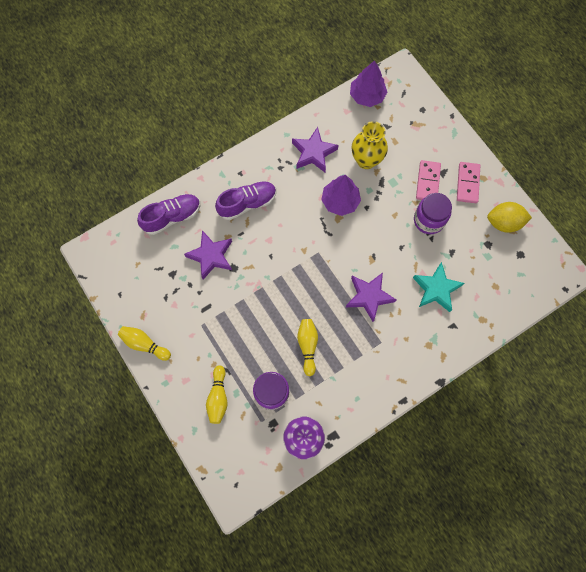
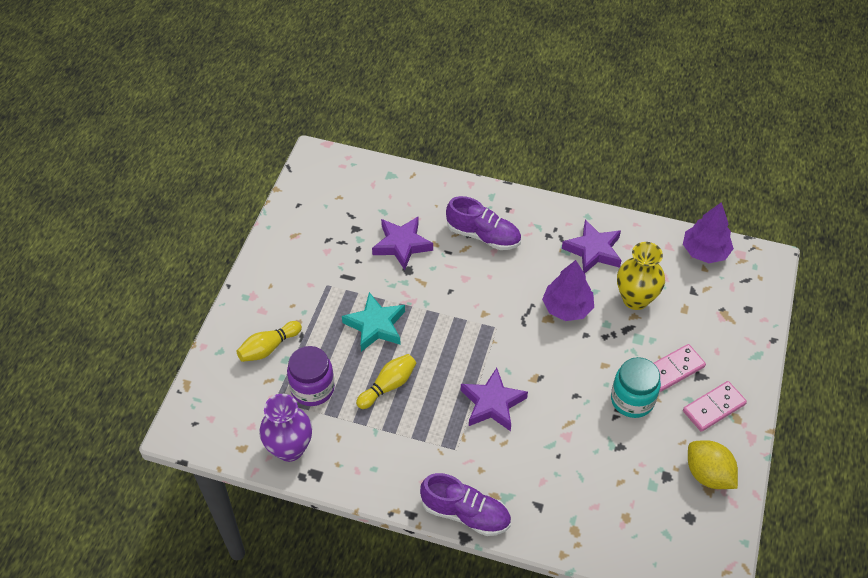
camera: 50 degrees right, 20 degrees down
yellow bowling pin [118,326,171,361] -> none
purple shoe [137,194,200,235] -> purple shoe moved to [420,473,511,536]
turquoise star [413,262,464,312] -> turquoise star moved to [342,292,405,352]
purple jar [414,193,452,234] -> turquoise jar [611,357,661,418]

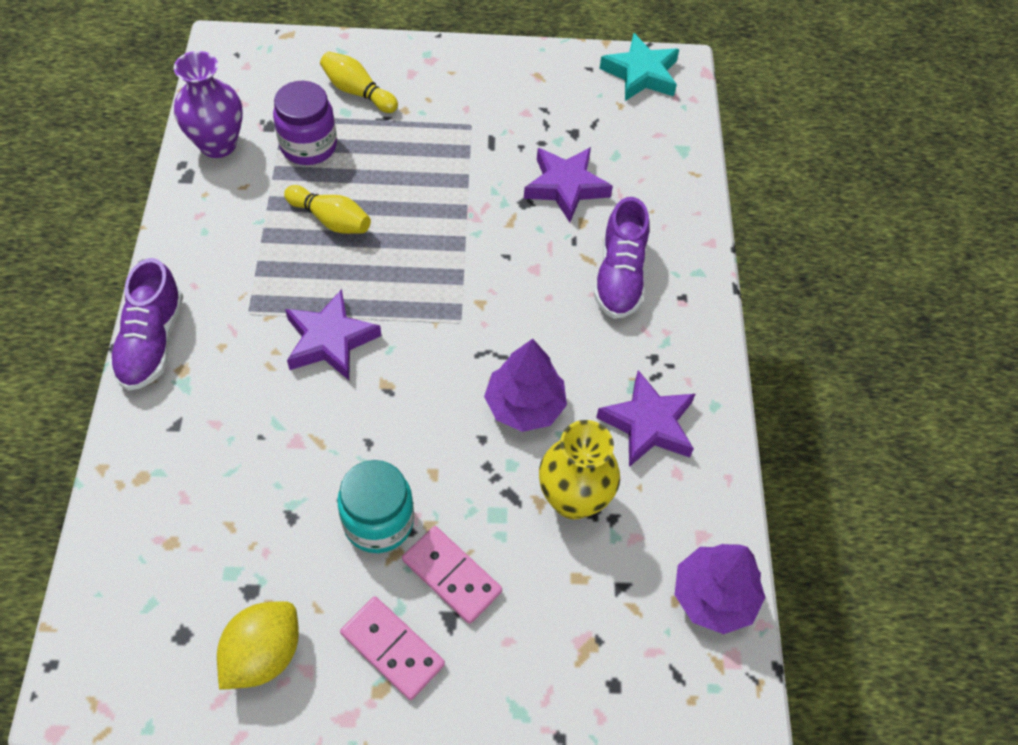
camera: 70 degrees right, 5 degrees up
turquoise star [342,292,405,352] -> turquoise star moved to [599,33,679,101]

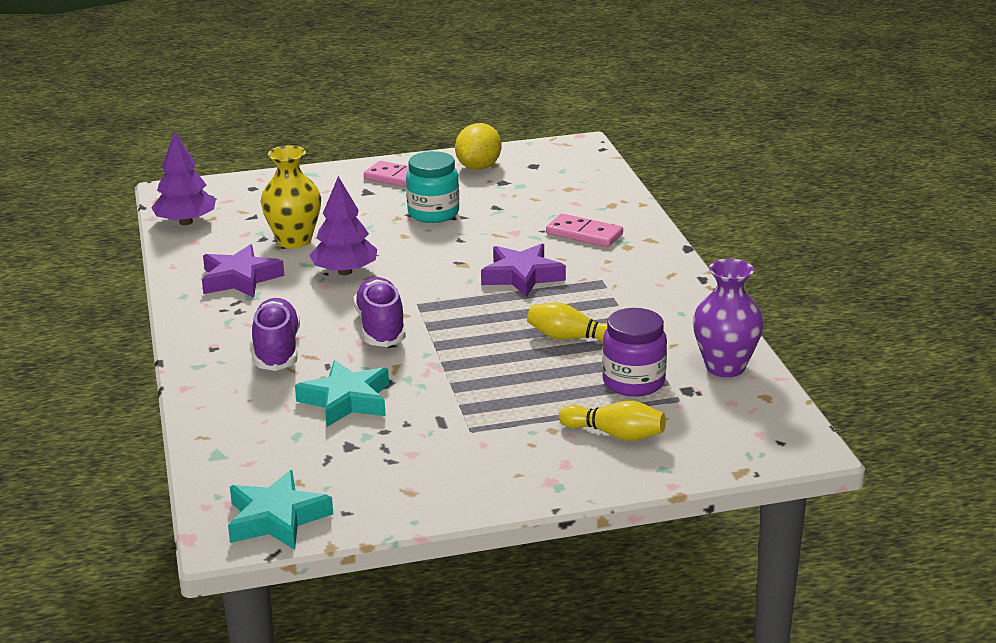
camera: 170 degrees right, 30 degrees down
purple shoe [109,258,183,391] -> purple shoe moved to [354,277,406,347]
pink domino [402,526,502,624] -> pink domino moved to [546,214,623,247]
purple star [524,147,613,222] -> turquoise star [295,360,389,427]

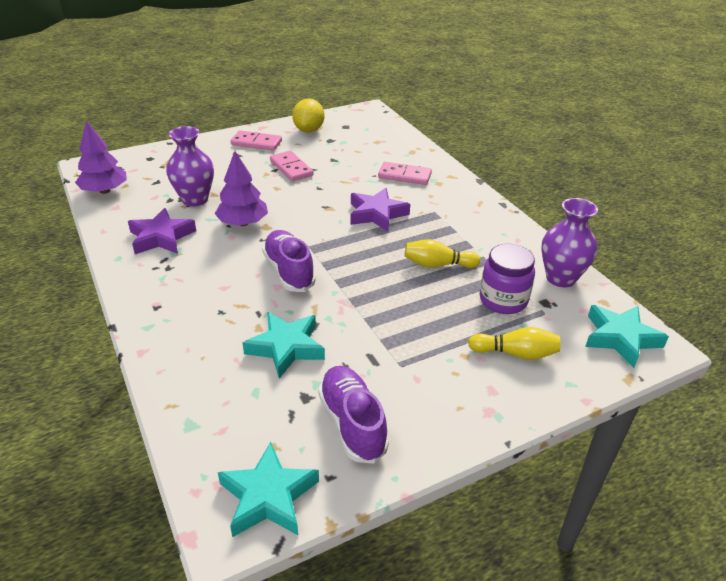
camera: 15 degrees left, 10 degrees up
purple shoe [252,298,300,371] -> purple shoe moved to [318,366,389,464]
yellow vase [261,145,321,248] -> purple vase [166,126,214,206]
turquoise jar [406,151,459,223] -> pink domino [270,151,314,181]
none -> turquoise star [585,305,669,368]

